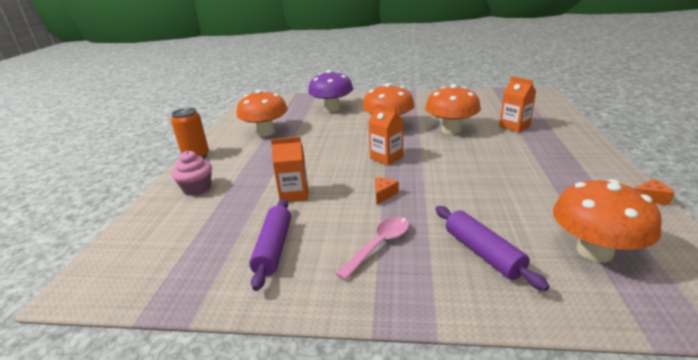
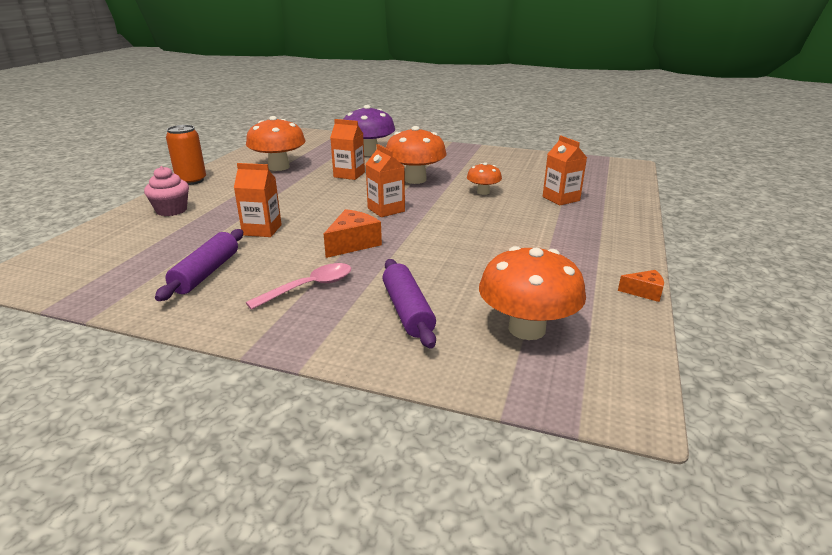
camera: 10 degrees right, 0 degrees up
orange cheese [375,177,399,205] -> orange cheese [324,209,382,258], size x1.71
orange mushroom [425,84,481,134] -> orange mushroom [467,162,502,195], size x0.54
none -> orange carton [330,119,365,180]

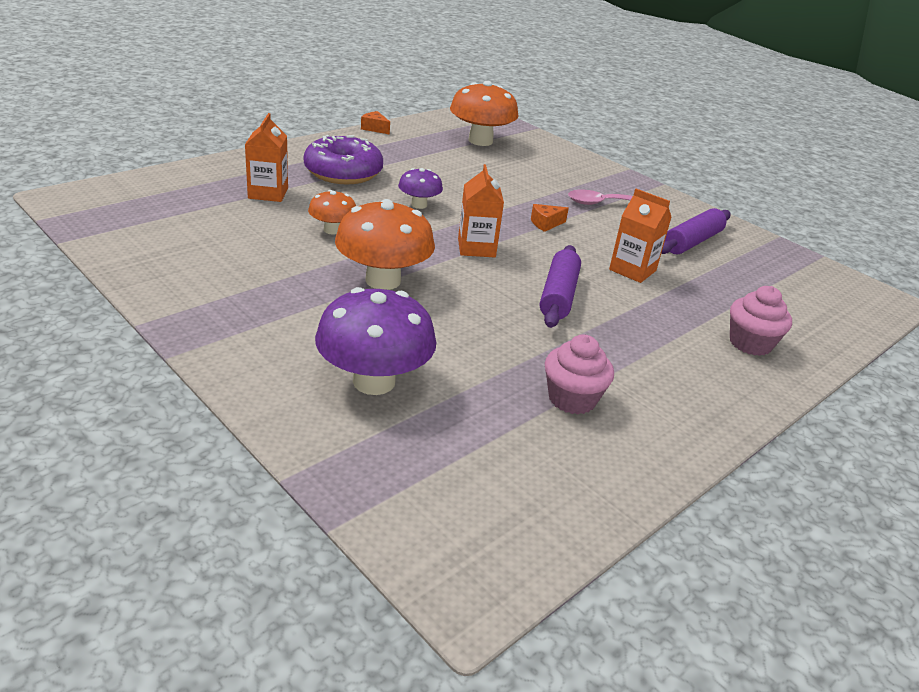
camera: 155 degrees left, 5 degrees up
orange can [166,125,206,185] -> none
orange mushroom [246,116,306,171] -> pink cupcake [545,334,614,414]
orange cheese [324,209,382,258] -> orange cheese [531,204,569,232], size x0.58
orange carton [330,119,365,180] -> none
purple rolling pin [383,259,436,349] -> purple rolling pin moved to [540,245,581,328]
none -> purple donut [304,135,383,184]
none -> purple mushroom [398,168,443,209]

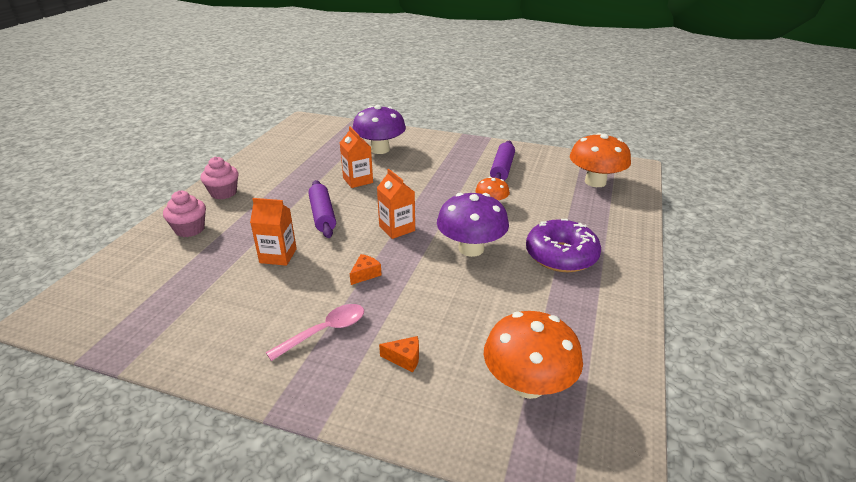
camera: 155 degrees right, 0 degrees up
orange carton [245,113,288,202] -> orange carton moved to [340,126,373,188]
orange mushroom [335,199,435,290] -> orange mushroom moved to [570,133,631,187]
orange cheese [361,111,390,135] -> orange cheese moved to [379,336,419,372]
purple mushroom [398,168,443,209] -> purple mushroom [437,193,509,257], size x1.84
pink cupcake [545,334,614,414] -> pink cupcake moved to [200,157,238,199]
purple rolling pin [661,208,731,254] -> purple rolling pin moved to [490,141,515,181]

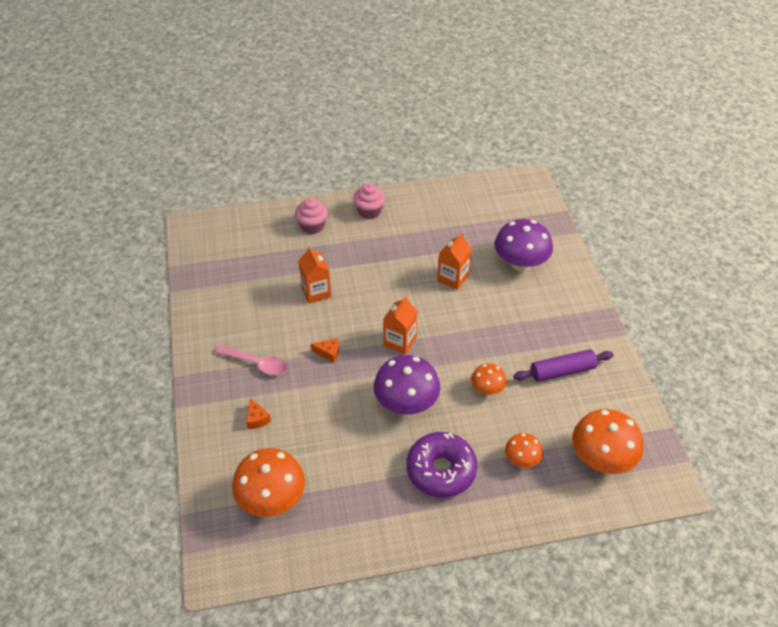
camera: 60 degrees right, 15 degrees up
purple rolling pin [308,180,336,238] -> none
none -> orange mushroom [505,433,543,468]

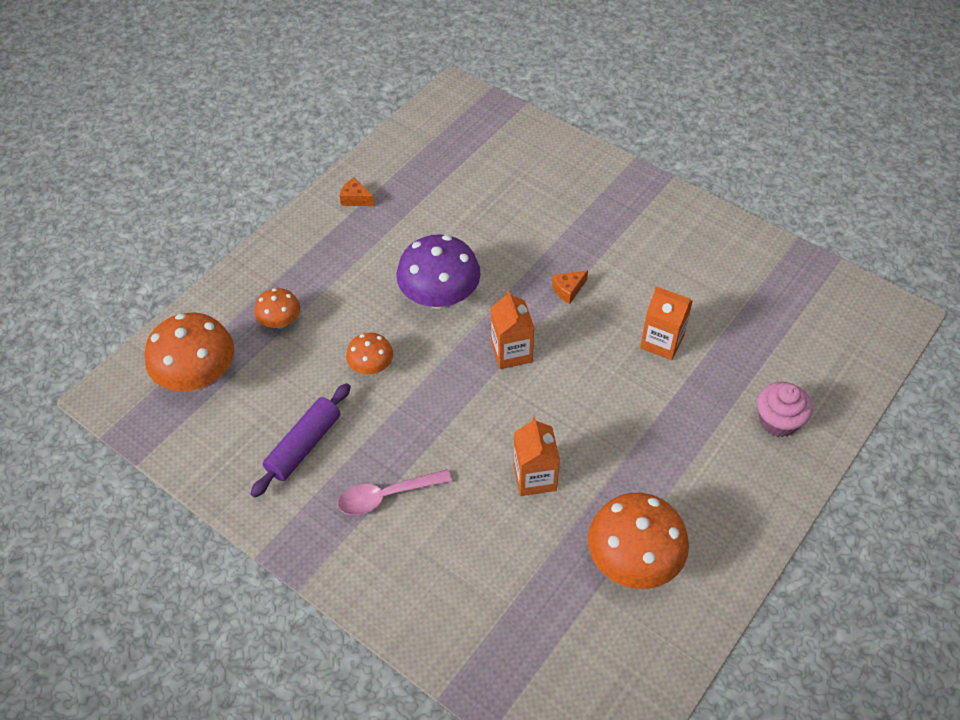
camera: 140 degrees right, 5 degrees up
pink spoon [215,345,287,375] -> pink spoon moved to [338,469,452,515]
orange mushroom [232,448,305,517] -> orange mushroom moved to [588,493,689,589]
orange cheese [246,398,271,429] -> orange cheese moved to [339,177,375,206]
pink cupcake [353,183,385,219] -> none
purple donut [407,432,477,498] -> none
purple mushroom [495,219,553,271] -> none

